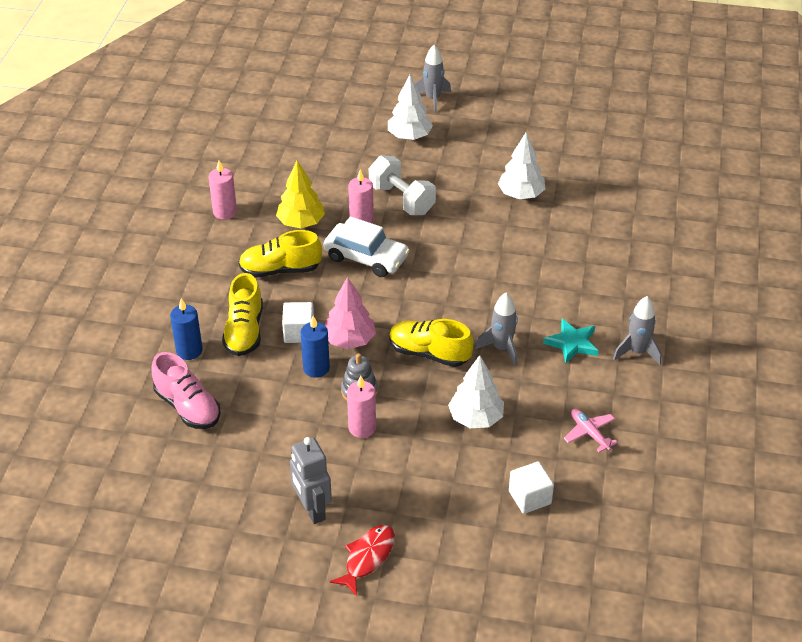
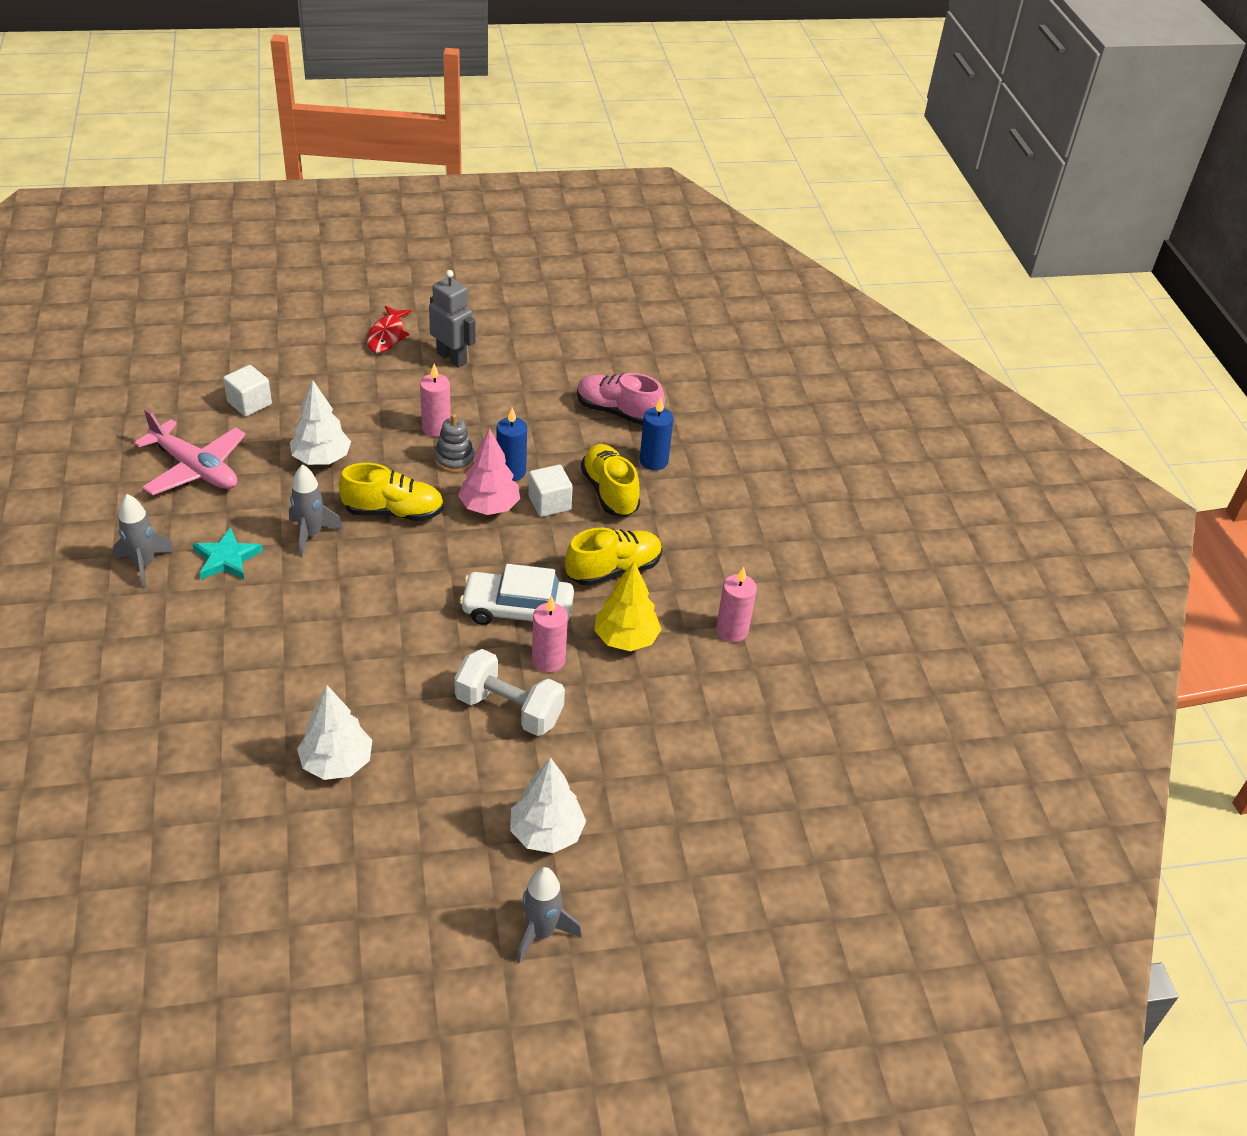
camera: 155 degrees right, 0 degrees up
pink plane [564,409,618,452] -> pink plane [134,409,246,495], size x1.88

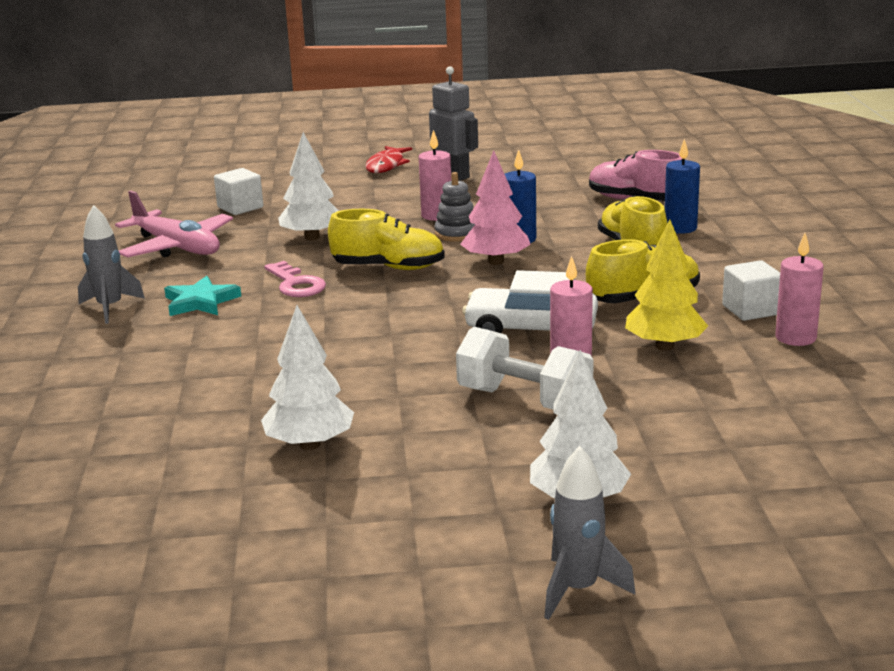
camera: 10 degrees right, 20 degrees down
grey rocket [289,464,343,557] -> pink key [264,261,326,297]
white cube [529,465,573,517] -> white cube moved to [722,260,780,321]

